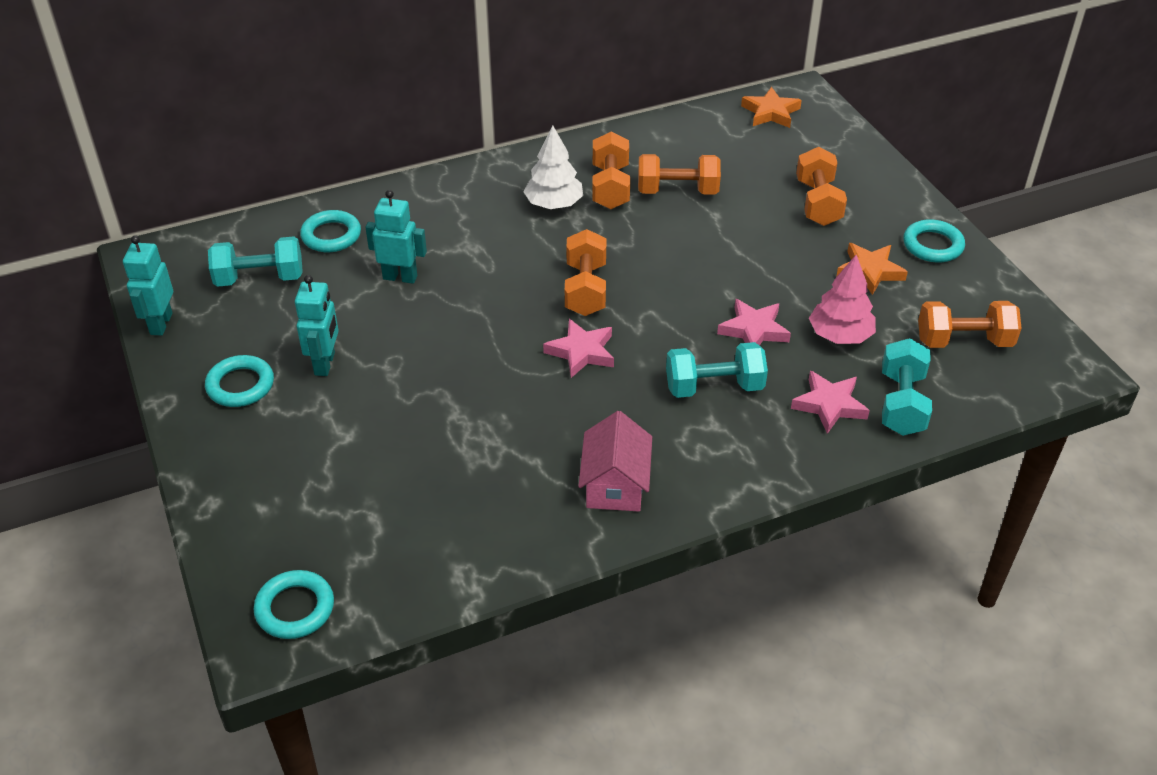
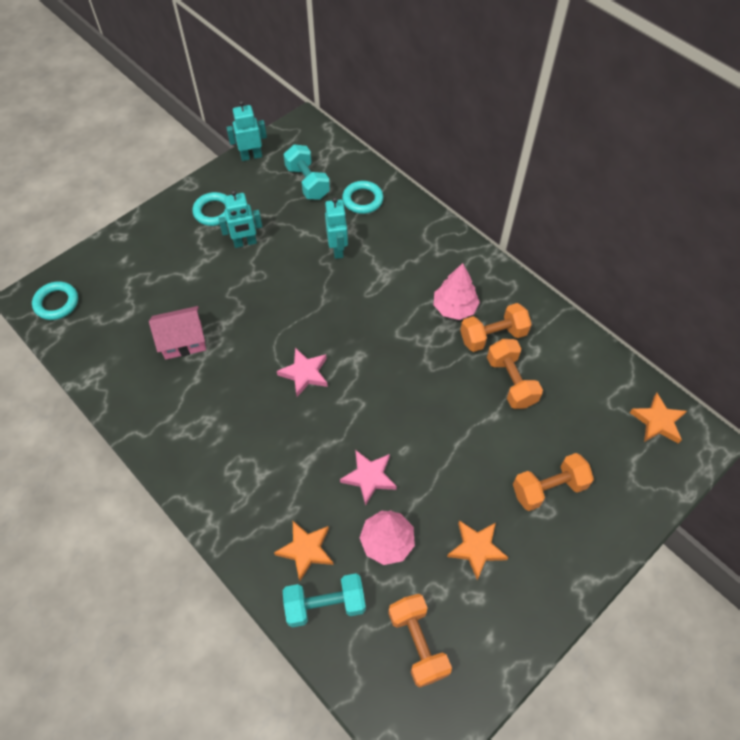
camera: 70 degrees right, 15 degrees up
white tree [524,125,583,209] -> pink tree [434,263,480,320]
orange dumbbell [565,229,606,316] -> none
pink house [578,411,652,511] -> pink house moved to [149,306,206,360]
turquoise dumbbell [666,342,768,398] -> none
pink star [791,371,870,434] -> orange star [274,521,333,581]
turquoise ring [903,219,965,263] -> none

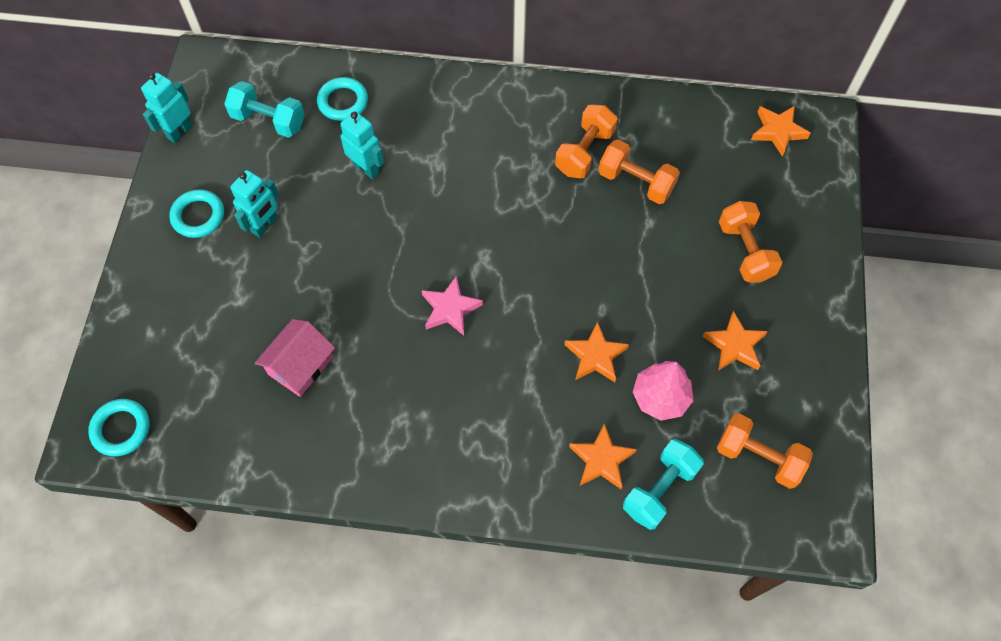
camera: 40 degrees left, 5 degrees up
pink star [340,450,397,506] -> orange star [564,321,629,382]
pink tree [434,263,480,320] -> none
orange dumbbell [513,453,594,511] -> orange dumbbell turned 45 degrees counterclockwise [719,201,782,283]

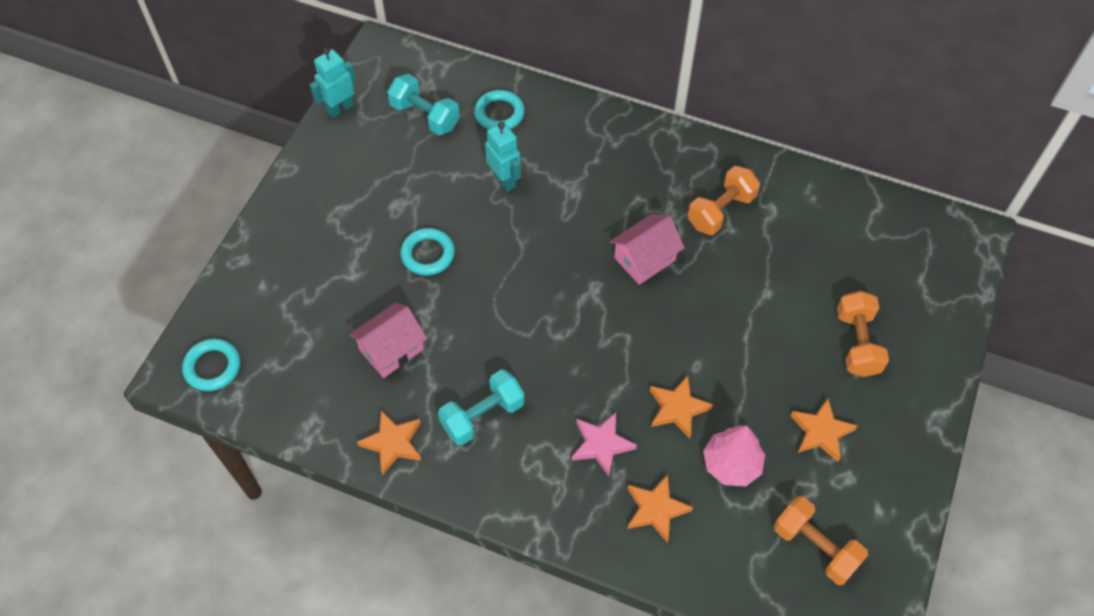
camera: 15 degrees right, 5 degrees down
turquoise ring [169,189,224,238] -> turquoise ring moved to [400,228,455,276]
turquoise robot [230,170,279,238] -> none
pink star [421,276,483,336] -> pink star moved to [572,412,637,476]
orange dumbbell [598,140,680,204] -> none
turquoise dumbbell [623,439,704,530] -> turquoise dumbbell moved to [438,369,525,446]
orange star [751,106,811,157] -> orange star moved to [357,410,421,475]
none -> pink house [610,214,685,285]

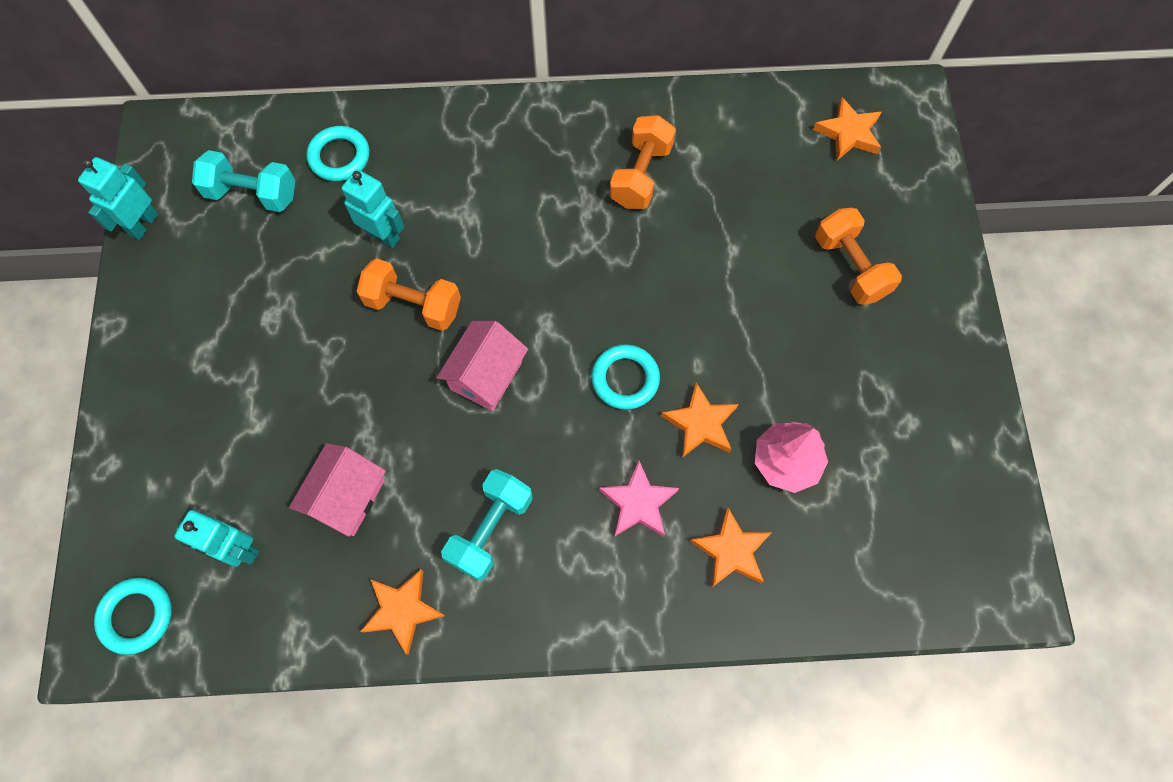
camera: 25 degrees left, 10 degrees up
turquoise ring [400,228,455,276] -> turquoise ring moved to [591,344,660,410]
pink house [610,214,685,285] -> pink house moved to [437,321,528,411]
orange dumbbell [774,496,868,585] -> orange dumbbell moved to [357,258,461,331]
orange star [790,398,857,462] -> orange star moved to [813,97,881,160]
none -> turquoise robot [174,510,259,567]

